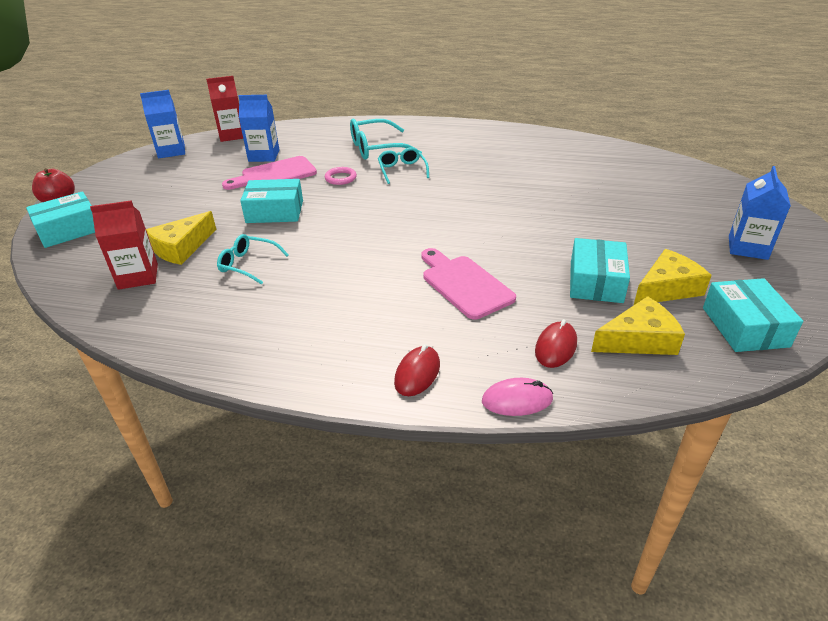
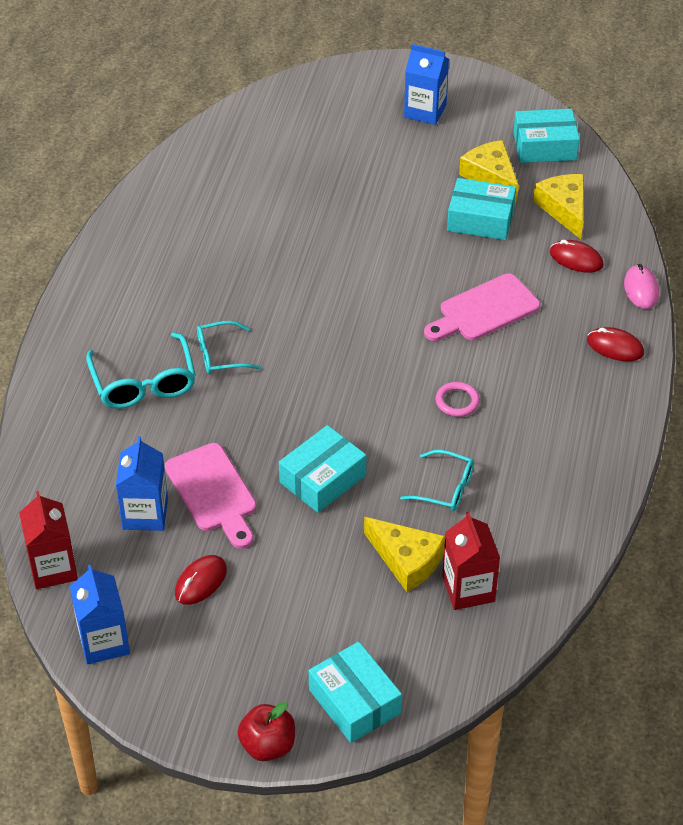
camera: 90 degrees left, 10 degrees up
turquoise glasses [217,234,289,285] -> turquoise glasses turned 90 degrees counterclockwise [400,450,474,511]
turquoise box [240,179,303,223] -> turquoise box turned 45 degrees clockwise [279,425,366,513]
pink ring [325,167,357,185] -> pink ring moved to [435,382,480,417]
none -> red mouse [175,555,227,605]

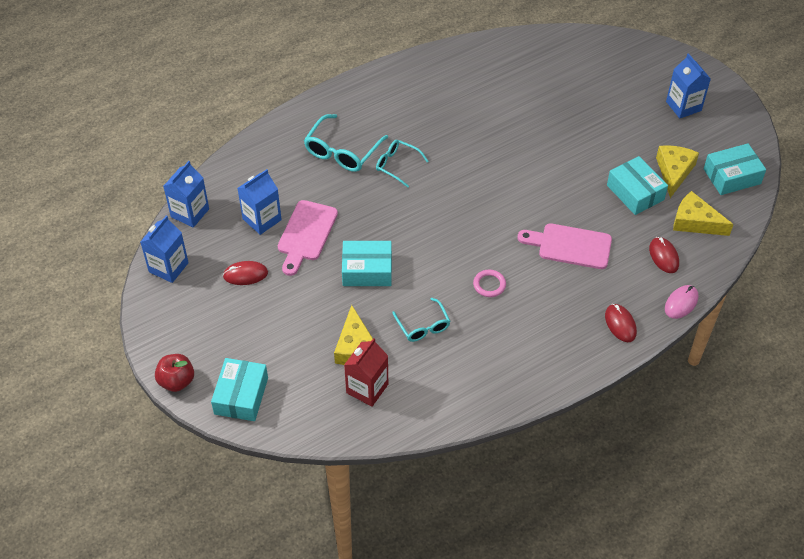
camera: 45 degrees right, 5 degrees up
red carton [19,491,78,589] -> blue carton [163,161,209,228]
turquoise box [513,109,580,163] -> turquoise box turned 60 degrees counterclockwise [704,143,766,195]
yellow cheese [533,174,584,239] -> yellow cheese turned 90 degrees counterclockwise [673,191,734,236]

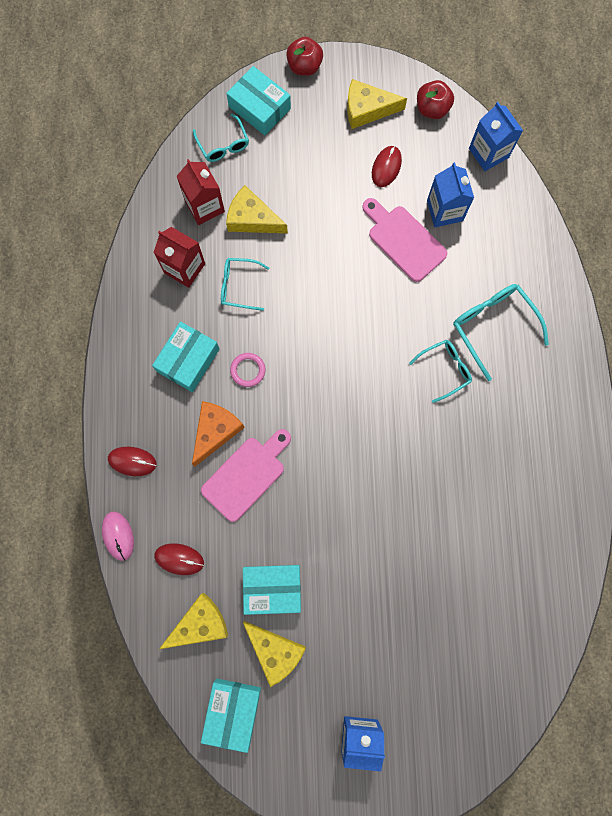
camera: 120 degrees right, 25 degrees up
blue carton [140,215,189,283] -> red apple [417,80,454,119]
turquoise box [342,241,392,286] -> turquoise box moved to [152,321,219,392]
none -> red carton [153,227,205,288]
none -> orange cheese [192,401,245,467]
none -> turquoise glasses [193,114,249,162]
none -> yellow cheese [347,79,407,129]

